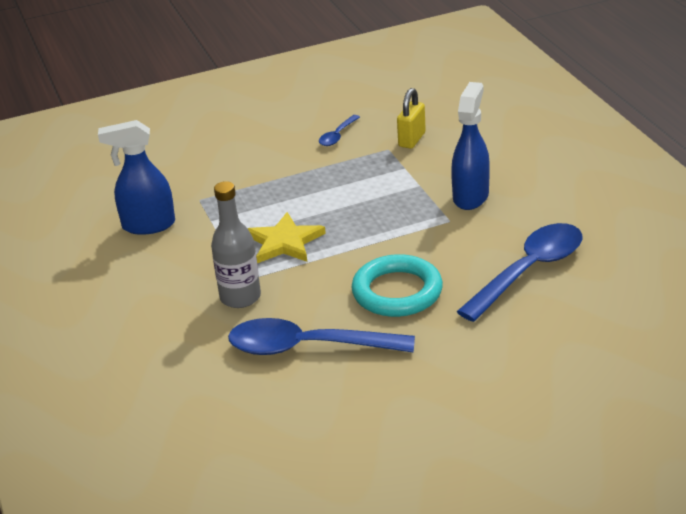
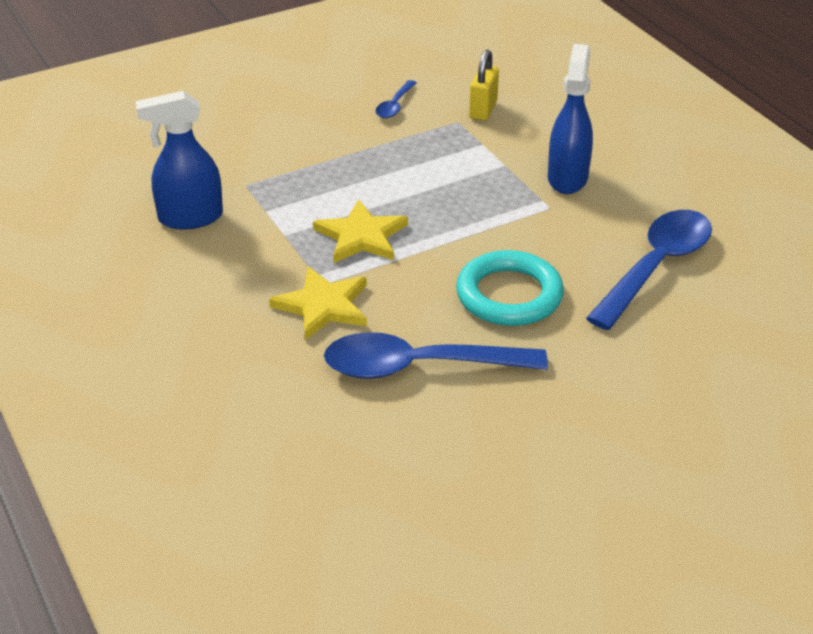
camera: 10 degrees left, 5 degrees up
grey bottle [211,181,261,308] -> yellow star [269,267,367,340]

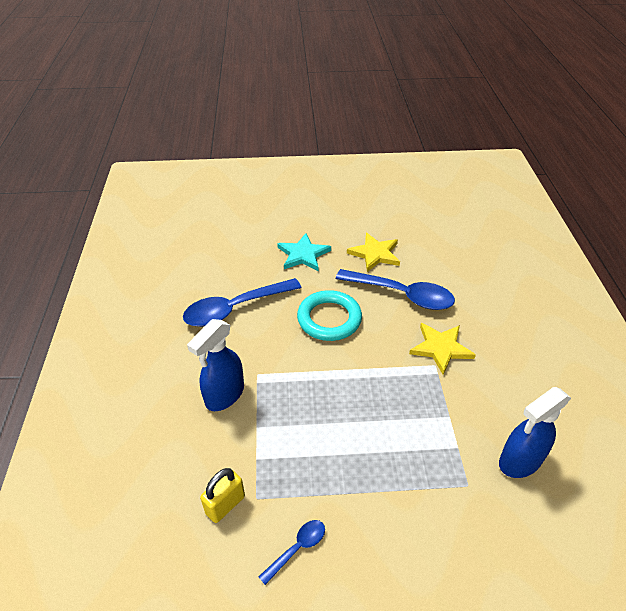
camera: 155 degrees left, 5 degrees up
blue spray bottle [136,91,223,229] -> blue spray bottle turned 135 degrees clockwise [499,387,571,478]
yellow star [313,199,408,263] -> yellow star moved to [347,233,400,272]
none -> turquoise star [277,233,331,271]

